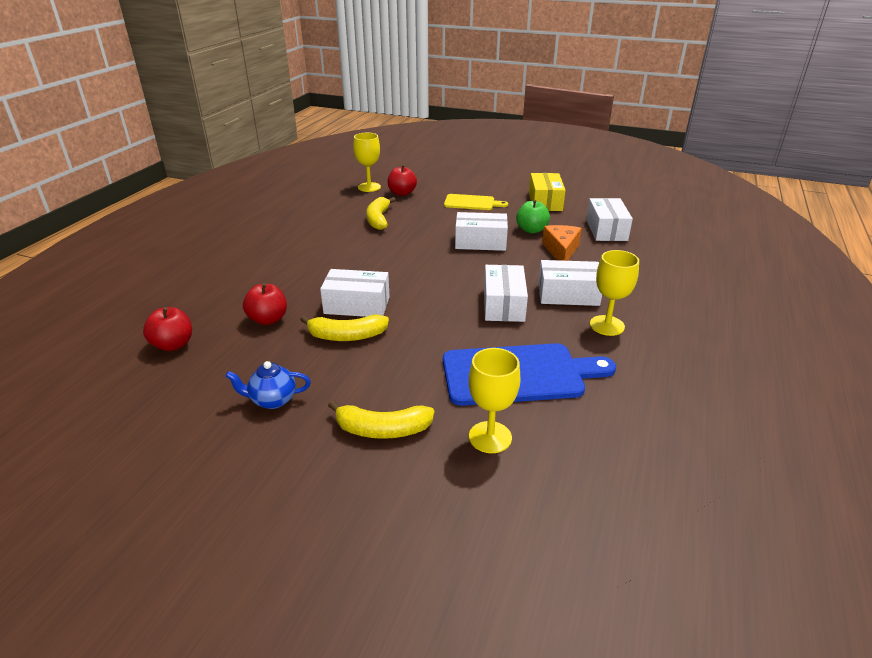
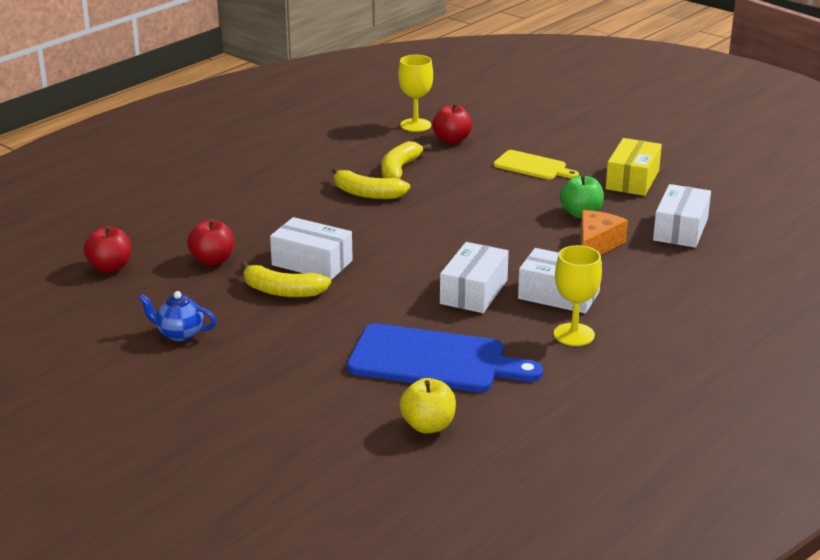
camera: 20 degrees right, 5 degrees down
yellow banana [328,400,435,439] -> yellow banana moved to [332,168,410,199]
white box [455,212,508,251] -> none
yellow goblet [469,348,520,453] -> none
none -> yellow apple [399,378,456,433]

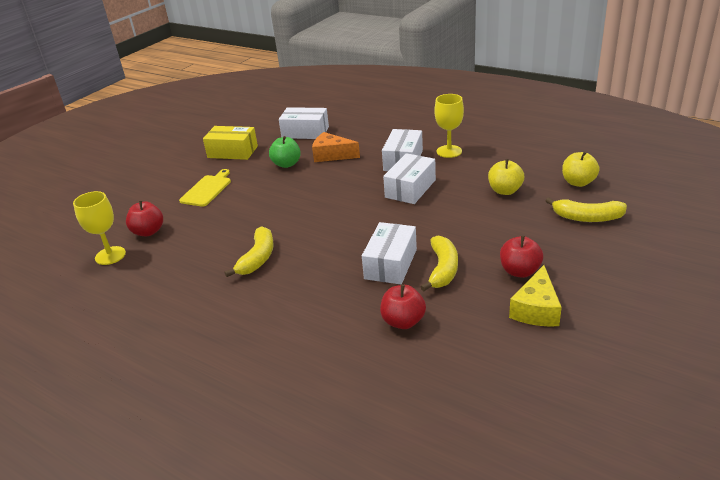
camera: 95 degrees left, 5 degrees up
red apple [83,226,131,272] -> red apple moved to [500,236,543,278]
blue teapot [139,291,217,341] -> yellow cheese [509,265,562,326]
blue cutting board [347,323,543,392] -> yellow apple [488,159,524,195]
yellow banana [382,141,432,179] -> yellow banana moved to [546,197,627,222]
white box [440,242,509,313] -> white box turned 75 degrees counterclockwise [383,153,436,204]

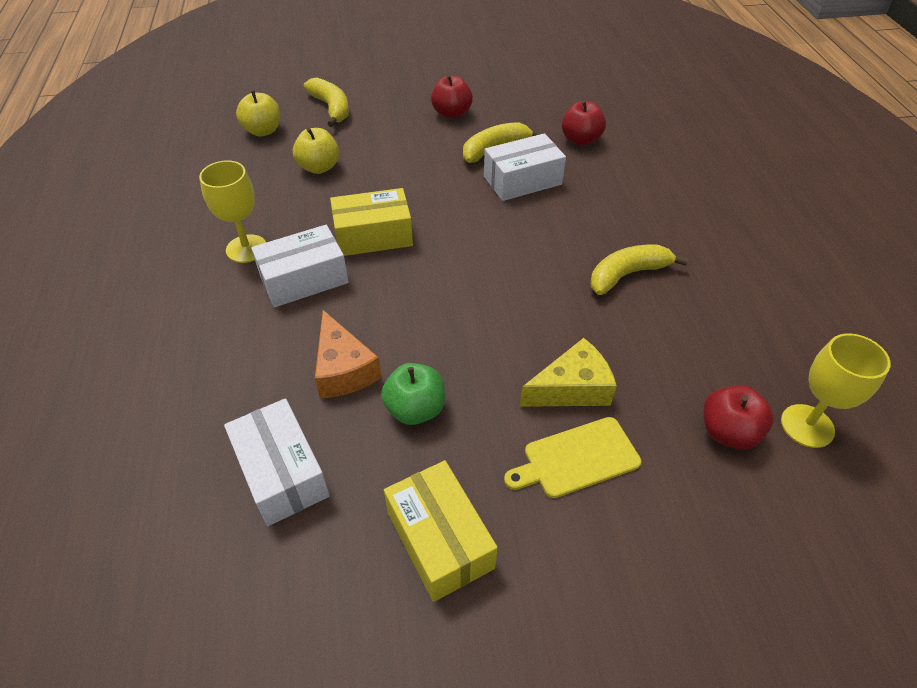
camera: 135 degrees left, 15 degrees up
white box [383,153,436,204] -> yellow box [330,188,413,256]
yellow cheese [509,265,562,326] -> yellow cheese moved to [520,338,617,407]

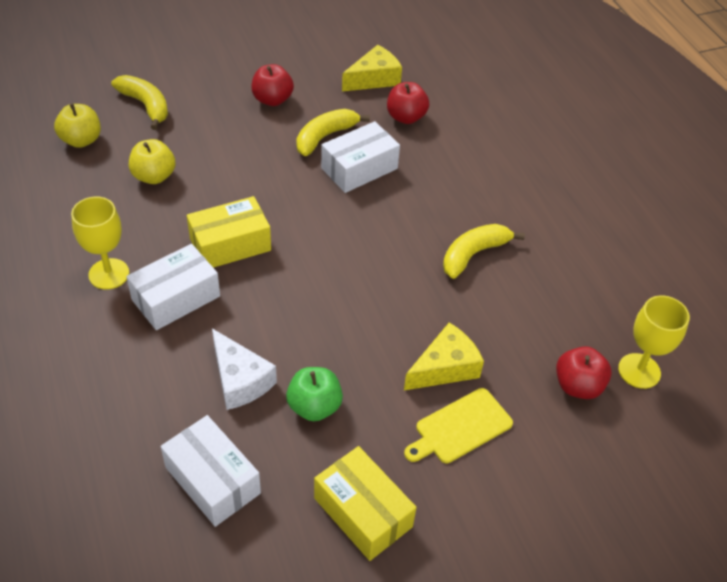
camera: 15 degrees left, 0 degrees up
orange cheese [315,310,382,398] -> white cheese [212,329,277,410]
none -> yellow cheese [342,45,402,92]

